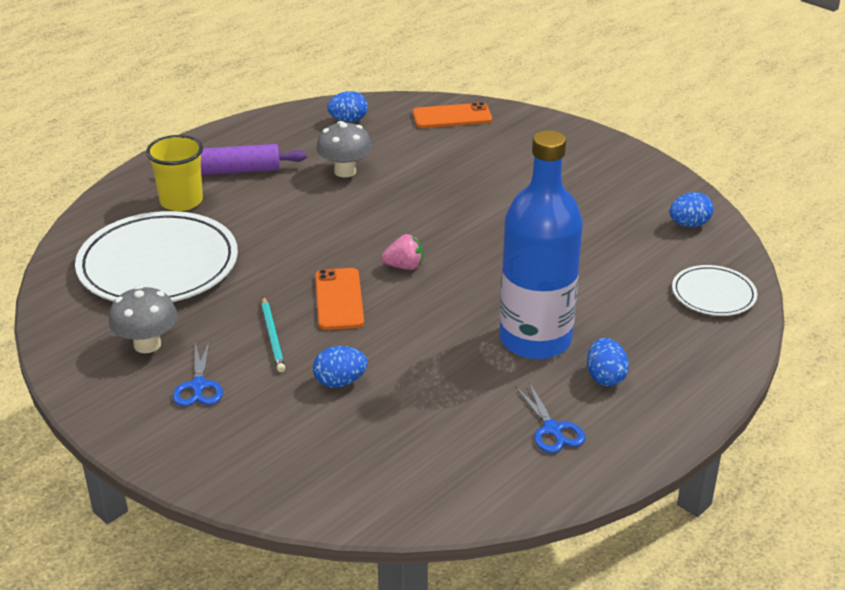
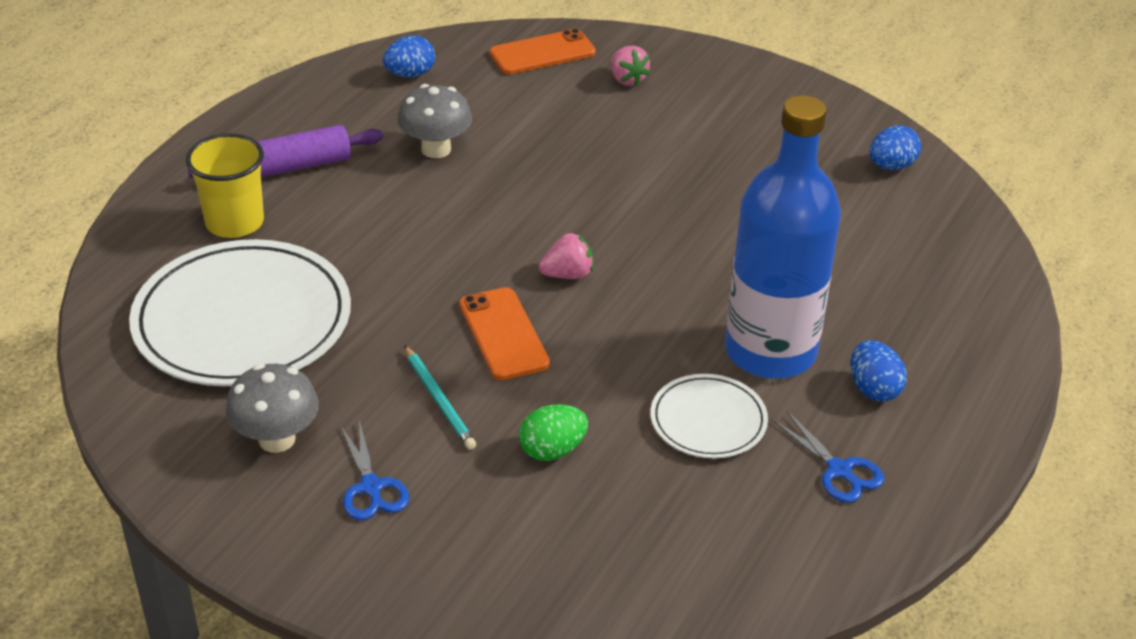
camera: 15 degrees left, 5 degrees up
blue egg [313,346,367,388] -> green egg [519,404,588,461]
white plate [672,265,757,316] -> white plate moved to [651,374,768,458]
none -> pink strawberry [611,46,651,87]

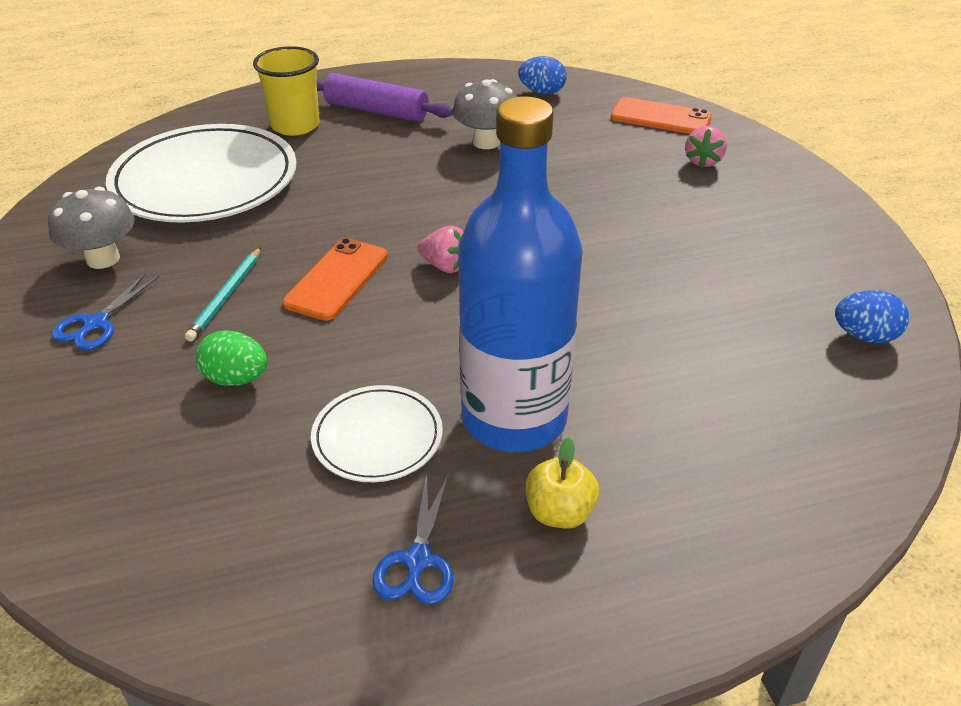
camera: 45 degrees right, 0 degrees up
blue egg [851,340,907,402] -> yellow apple [526,437,599,529]

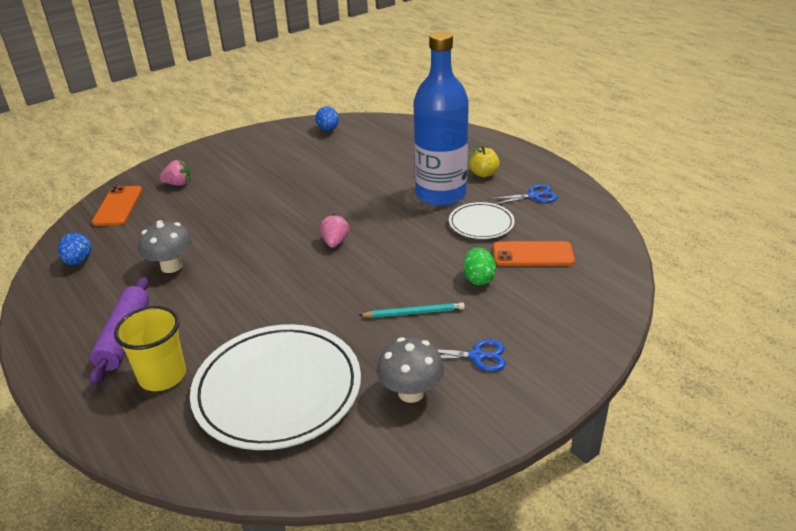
camera: 110 degrees left, 5 degrees down
orange phone [283,238,388,321] -> orange phone moved to [493,241,575,266]

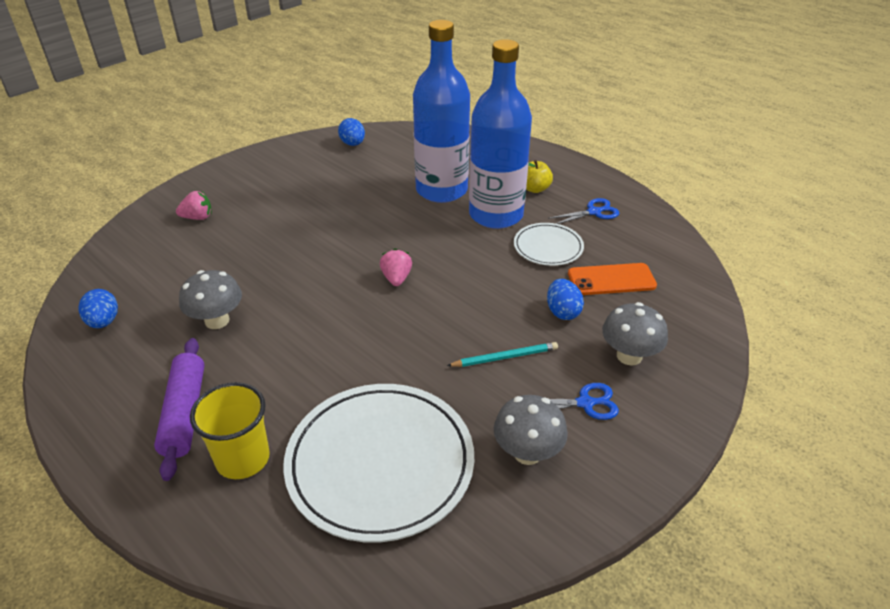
camera: 10 degrees left, 5 degrees up
orange phone [92,186,142,226] -> none
green egg [463,247,496,285] -> blue egg [547,279,584,320]
none -> blue bottle [413,20,470,203]
none -> grey mushroom [602,302,668,365]

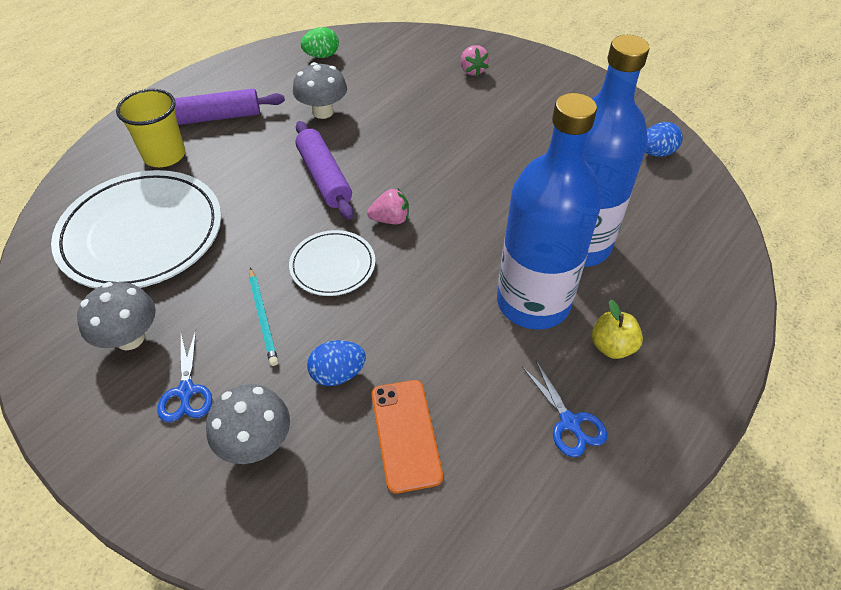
camera: 85 degrees right, 10 degrees up
blue egg [79,289,118,328] -> green egg [301,27,339,58]
white plate [514,223,584,266] -> white plate moved to [289,230,375,296]
none -> purple rolling pin [295,121,353,220]

